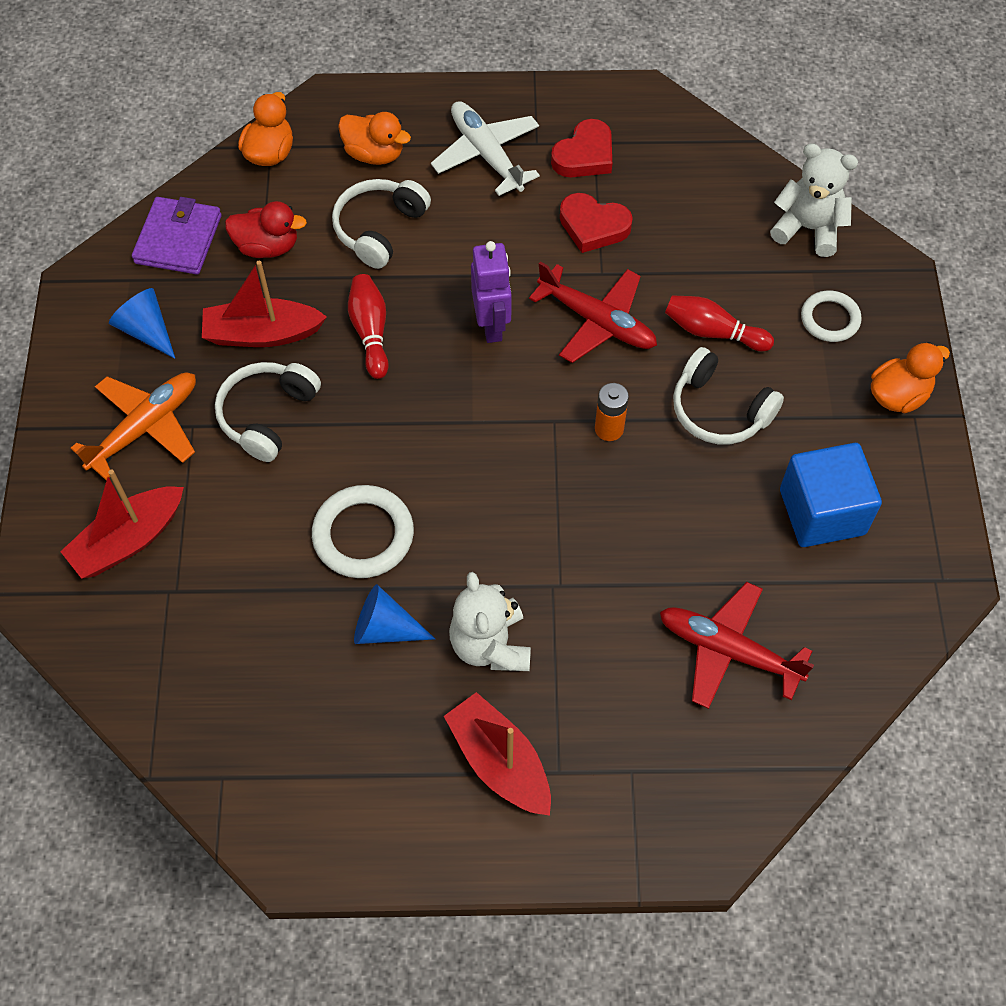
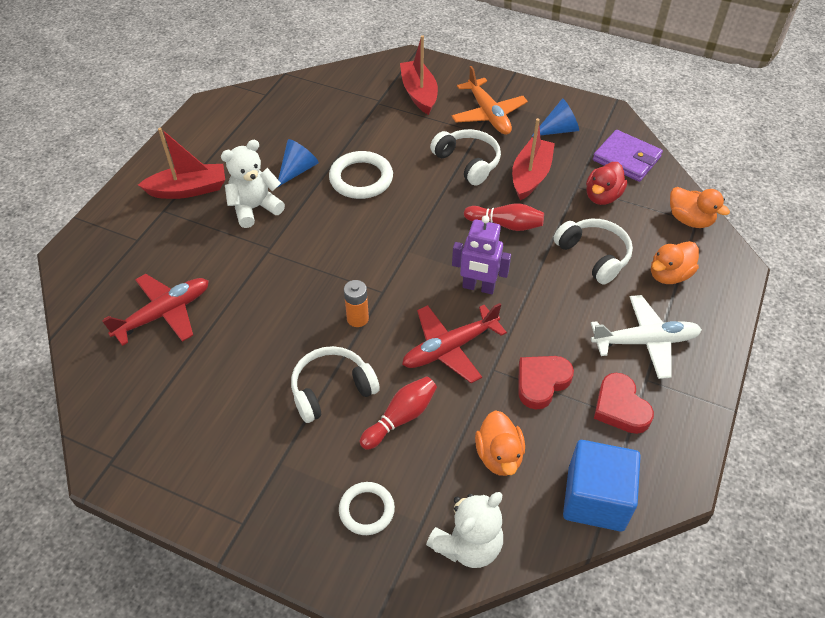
camera: 115 degrees right, 10 degrees down
white teddy bear [449,572,531,671] -> white teddy bear turned 45 degrees counterclockwise [221,140,285,228]
blue cube [780,443,882,547] -> blue cube moved to [563,440,641,531]
orange duck [871,342,950,413] -> orange duck moved to [475,410,525,476]

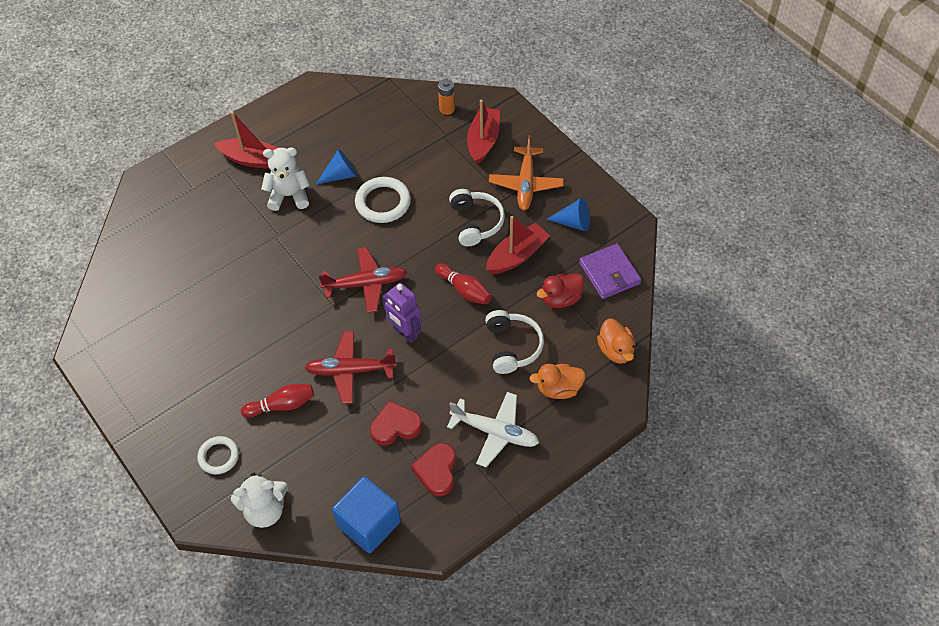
camera: 30 degrees right, 5 degrees up
red plane [102,274,209,346] -> red plane moved to [318,247,407,313]
white headphones [291,346,380,423] -> none
orange battery [344,280,369,327] -> orange battery moved to [438,79,455,115]
orange duck [475,410,525,476] -> none

